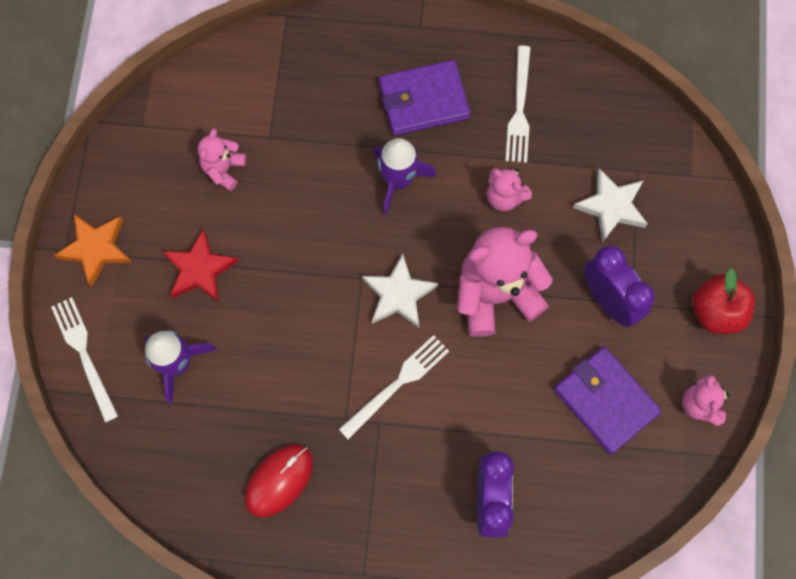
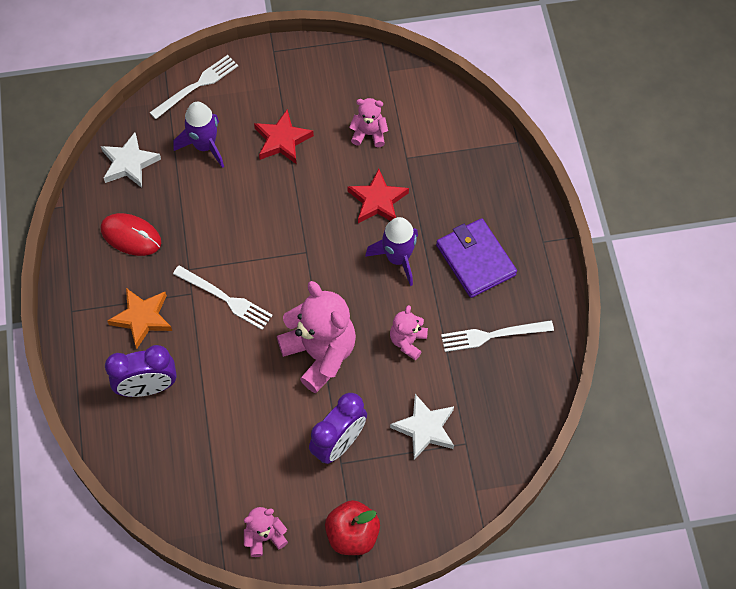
camera: 75 degrees right, 10 degrees down
orange star [54,214,132,287] -> orange star moved to [107,288,172,349]
white star [362,254,438,328] -> white star moved to [101,132,161,188]
purple wallet [554,347,662,454] -> none
none -> red star [347,169,409,223]

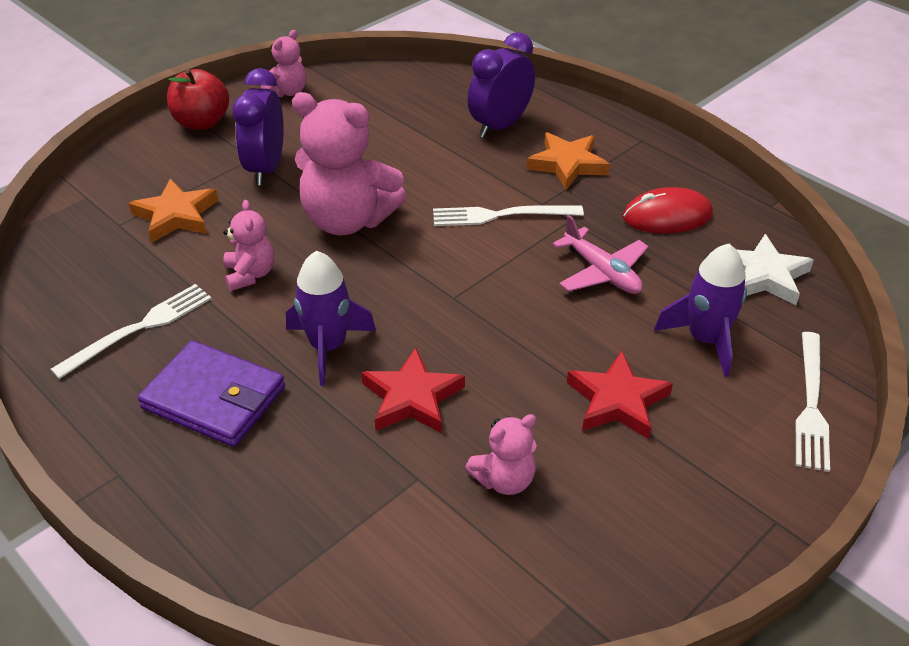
camera: 145 degrees right, 20 degrees down
white star [390,394,454,460] -> orange star [128,178,218,243]
none -> pink plane [553,215,649,294]

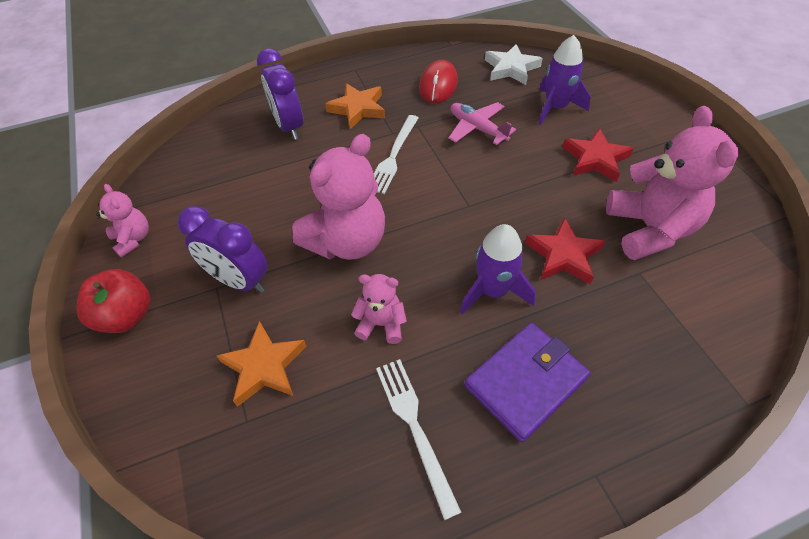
camera: 65 degrees left, 10 degrees up
pink teddy bear [465,414,537,495] -> pink teddy bear [606,106,738,260], size x1.96
pink plane [553,215,649,294] -> pink plane turned 120 degrees counterclockwise [448,102,516,145]
white fork [795,332,830,472] -> none

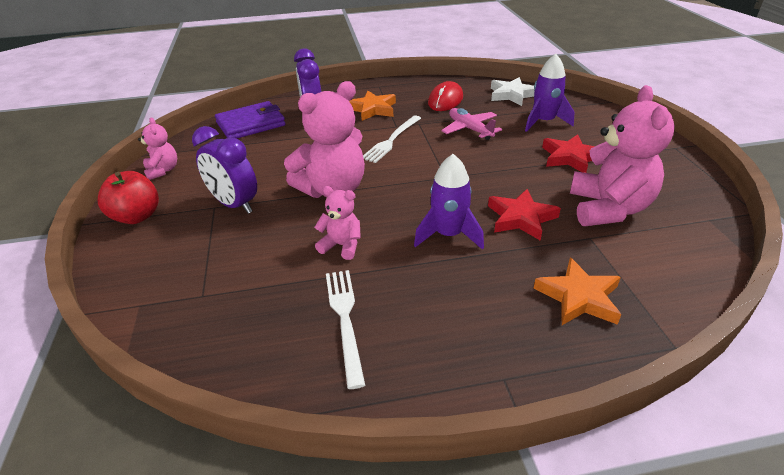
camera: 10 degrees right, 15 degrees down
orange star [217,321,307,407] -> orange star moved to [533,258,621,325]
purple wallet [464,323,590,442] -> purple wallet moved to [215,101,286,139]

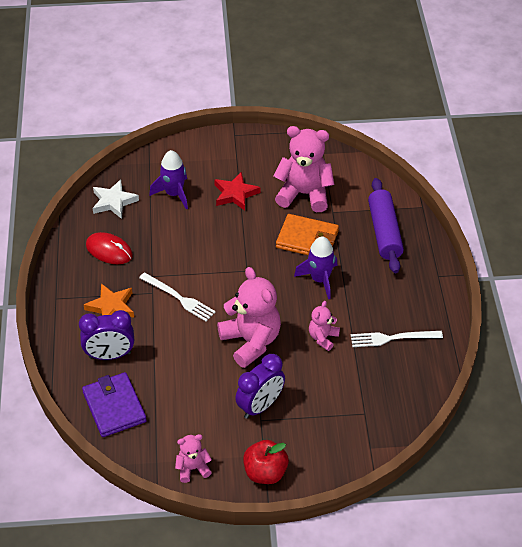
camera: 85 degrees left, 10 degrees up
pink plane [441,108,502,140] -> none
red star [488,189,561,241] -> orange wallet [276,214,339,255]
orange star [533,258,621,325] -> purple rolling pin [368,178,404,273]

